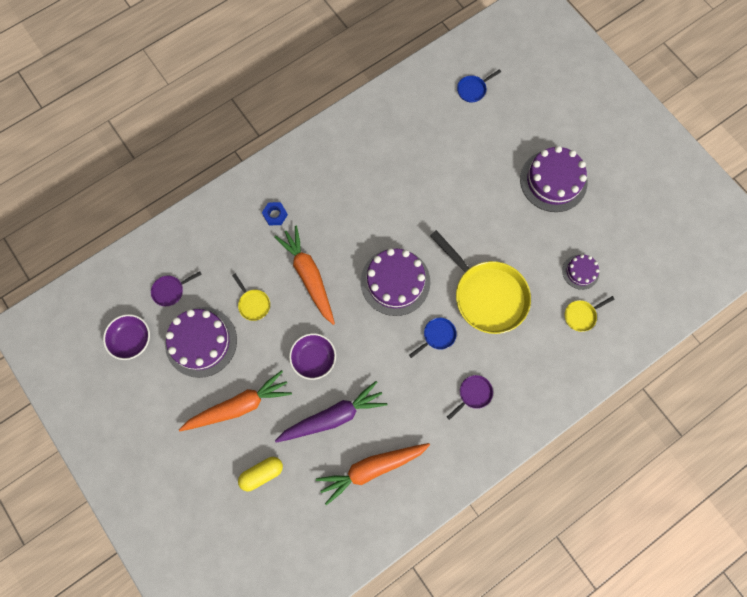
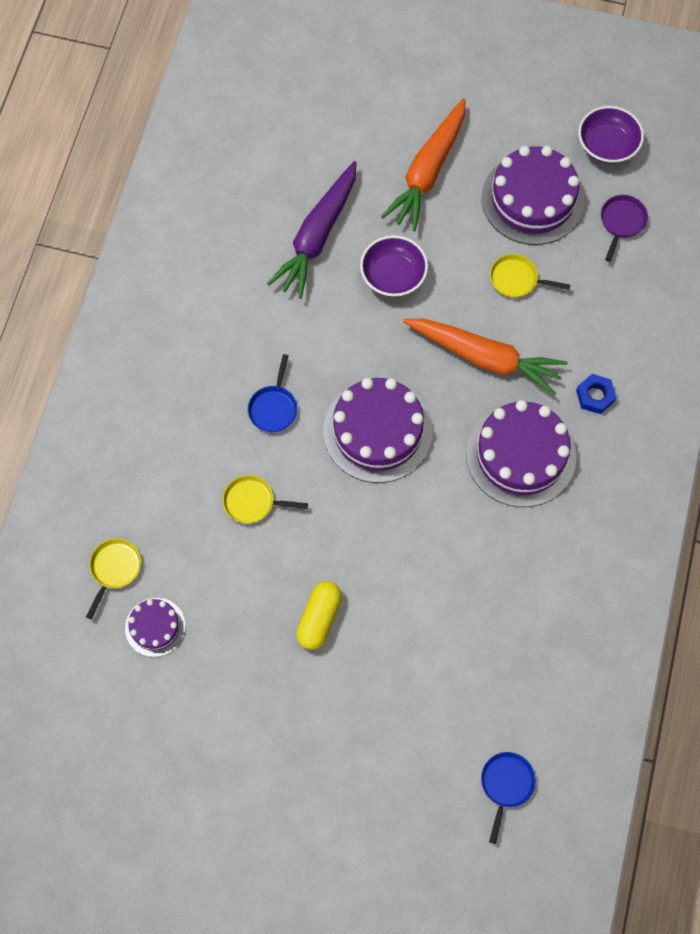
camera: 140 degrees right, 5 degrees down
yellow capsule [238,457,283,491] -> yellow capsule moved to [296,581,342,650]
orange carrot [316,443,430,505] -> none
yellow pan [430,230,531,334] -> yellow pan [223,475,308,523], size x0.43
purple pan [447,375,493,420] -> none
purple cake [520,146,587,212] -> purple cake moved to [466,400,577,507]

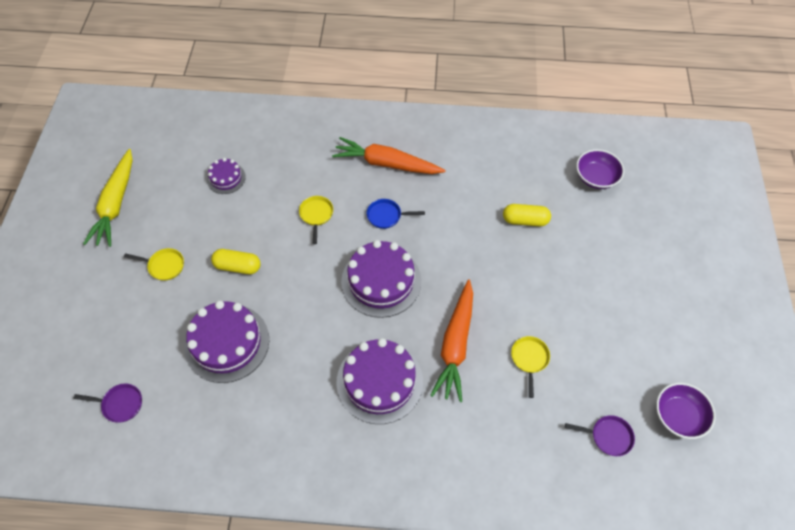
camera: 80 degrees right, 10 degrees down
yellow pan [86,538,141,619] -> yellow pan moved to [124,248,184,281]
purple carrot [267,161,357,299] -> yellow capsule [503,204,551,226]
purple bowl [360,235,428,297] -> purple bowl moved to [576,149,624,189]
orange carrot [381,98,466,231] -> orange carrot moved to [332,137,446,174]
blue pan [481,752,536,844] -> purple pan [73,383,142,423]
purple cake [482,146,585,245] -> purple cake moved to [184,301,269,383]
blue nut [576,374,616,414] -> none
none -> yellow carrot [83,149,132,247]

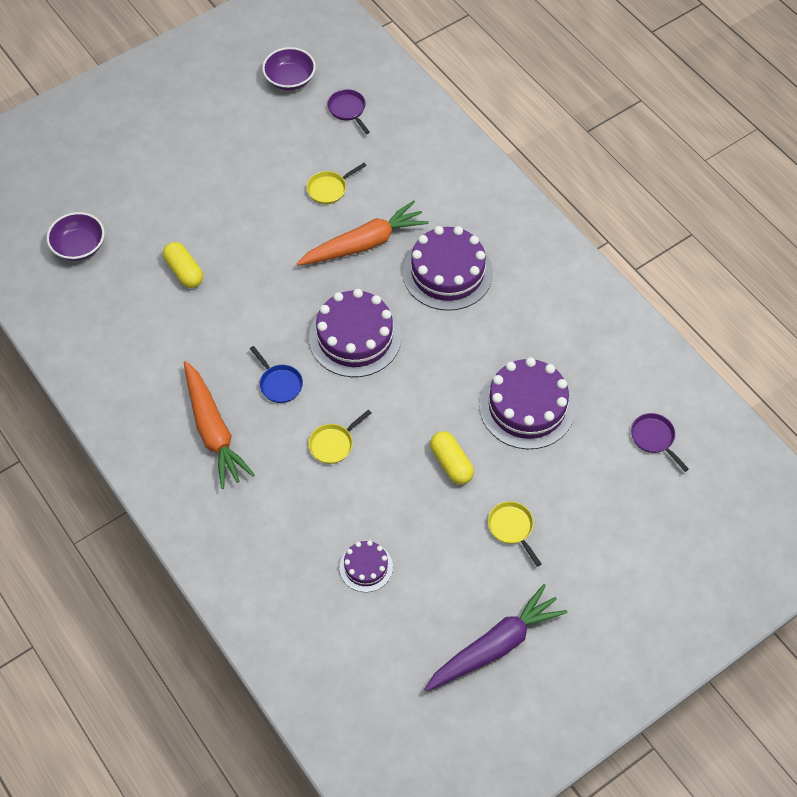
camera: 130 degrees left, 0 degrees up
yellow carrot [83,149,132,247] -> purple carrot [424,584,567,691]

